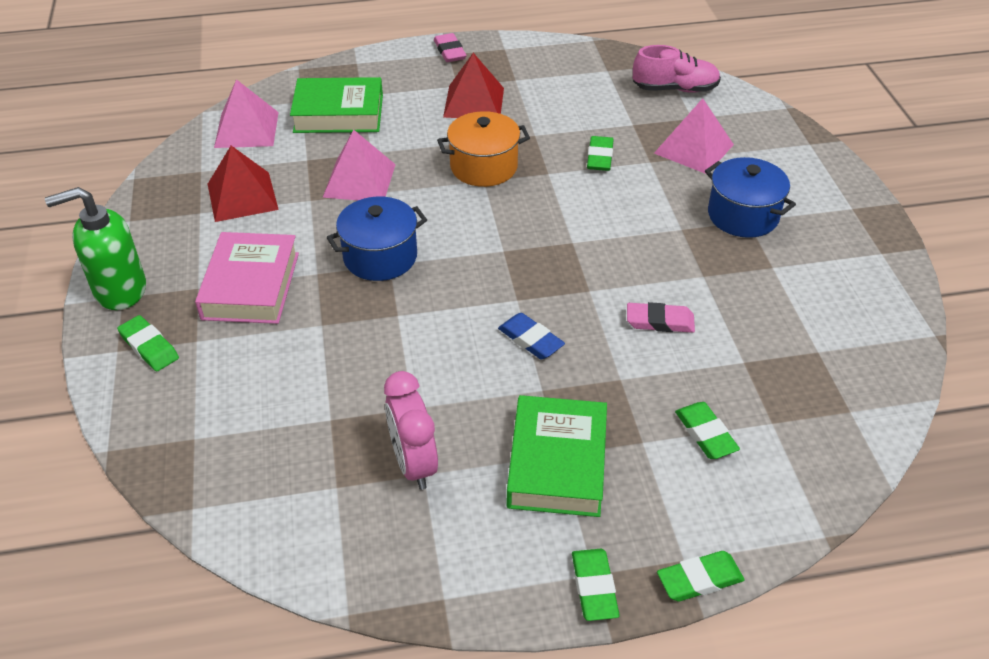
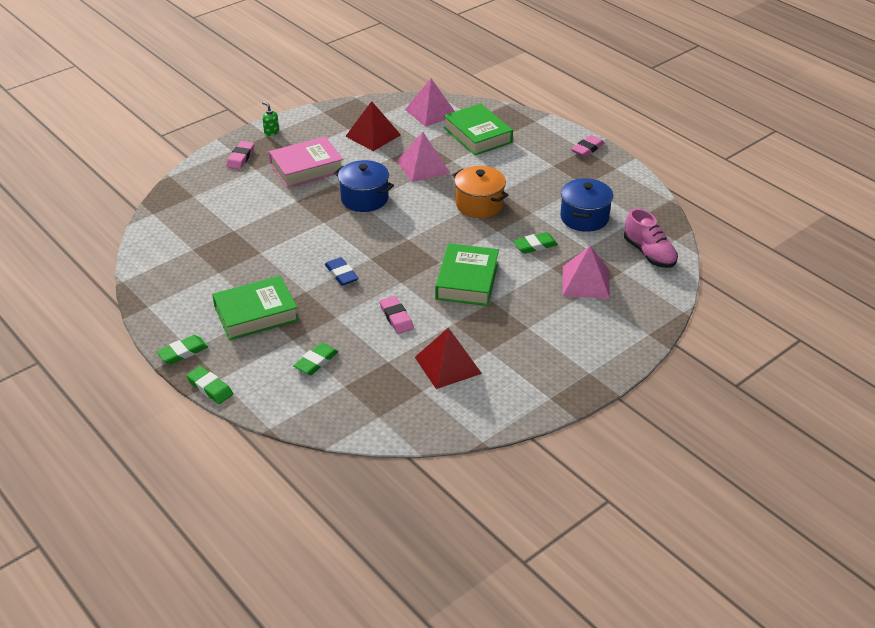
camera: 60 degrees right, 5 degrees down
green soap dispenser [45,187,146,310] -> green soap dispenser [262,102,279,136], size x0.44
green eraser [117,315,179,371] -> pink eraser [226,141,255,169]
pink clock [384,371,438,490] -> none
red pyramid [443,53,504,118] -> red pyramid moved to [415,328,482,389]
blue eraser [498,313,565,359] -> blue eraser turned 45 degrees counterclockwise [325,257,359,286]
blue pot [705,157,796,238] -> blue pot moved to [560,178,613,232]
none -> green book [435,243,499,306]

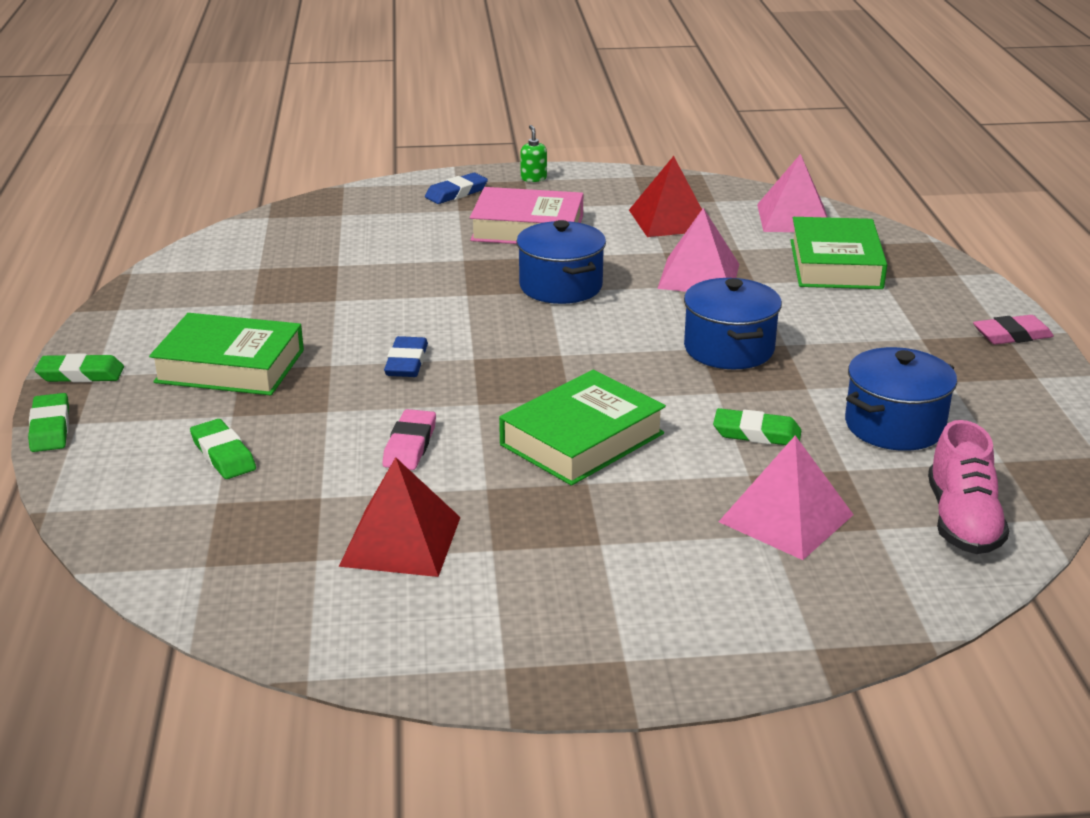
camera: 35 degrees right, 10 degrees down
pink eraser [226,141,255,169] -> blue eraser [425,173,488,204]
green eraser [293,342,339,375] -> green eraser turned 75 degrees clockwise [190,419,256,479]
orange pot [452,166,508,218] -> blue pot [684,278,782,369]

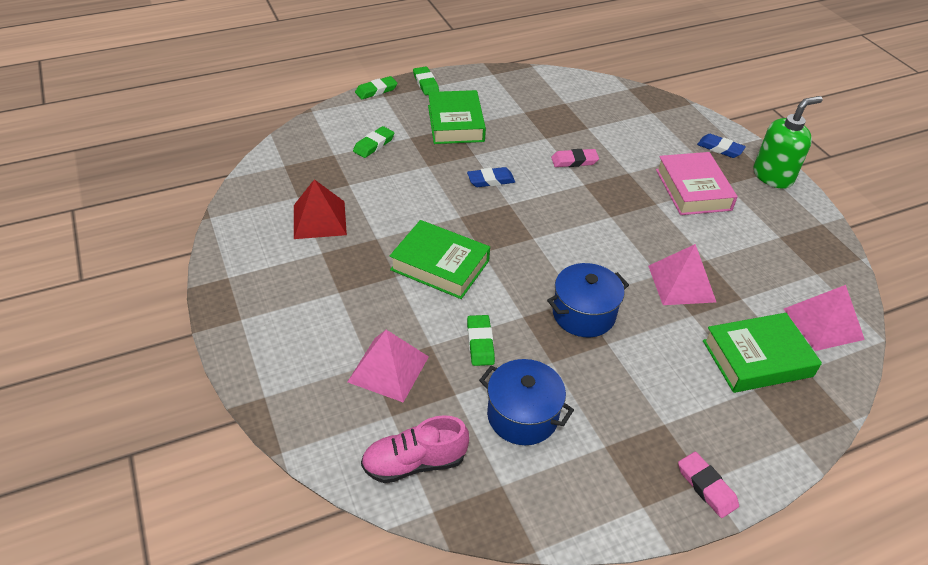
camera: 70 degrees right, 15 degrees up
pink eraser [383,409,436,470] -> pink eraser moved to [551,149,599,167]
blue pot [516,220,606,304] -> none
green soap dispenser [520,125,547,182] -> green soap dispenser [754,96,822,189], size x2.28
red pyramid [629,156,702,237] -> none

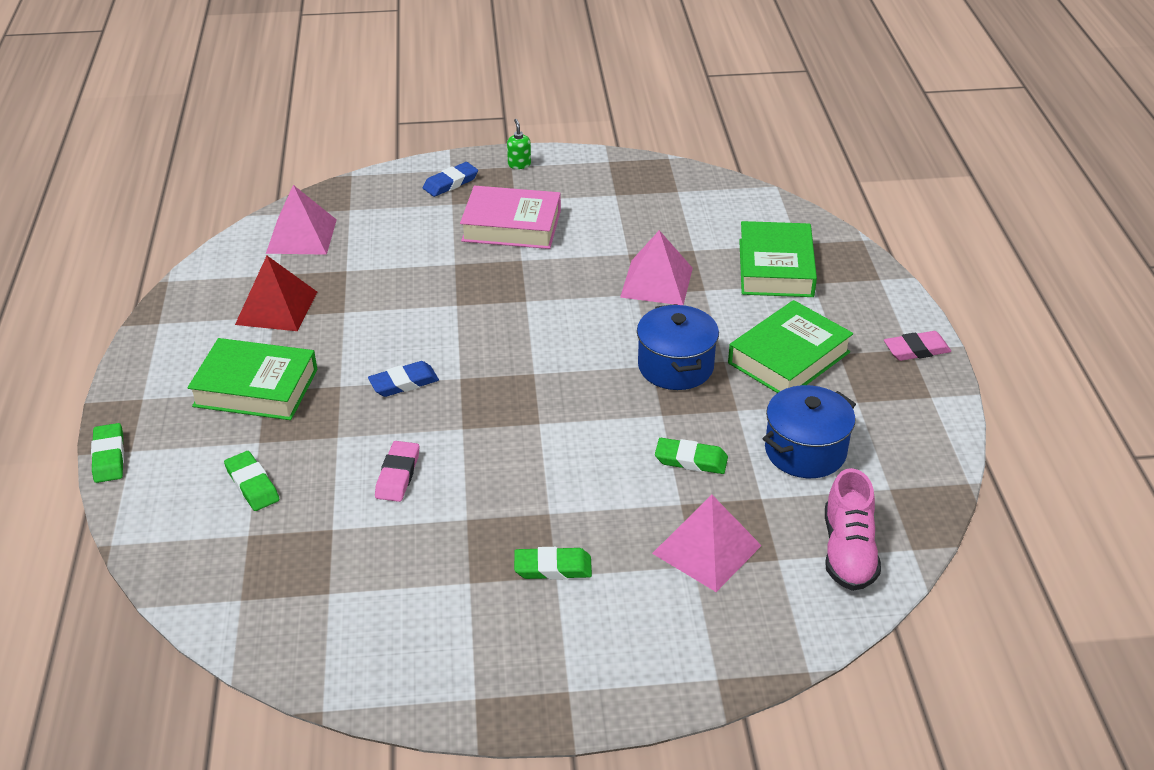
camera: 70 degrees left, 5 degrees down
red pyramid [294,179,347,239] -> red pyramid moved to [235,256,317,331]
green book [390,220,490,299] -> green book moved to [728,300,853,393]
green eraser [413,67,439,95] -> green eraser moved to [514,547,592,580]
blue eraser [467,167,515,187] -> blue eraser turned 60 degrees clockwise [368,361,439,397]
pink eraser [551,149,599,167] -> pink eraser moved to [375,441,419,502]
green soap dispenser [754,96,822,189] -> green soap dispenser [507,119,531,169], size x0.44
pink pyramid [784,285,865,351] -> pink pyramid moved to [266,185,337,255]

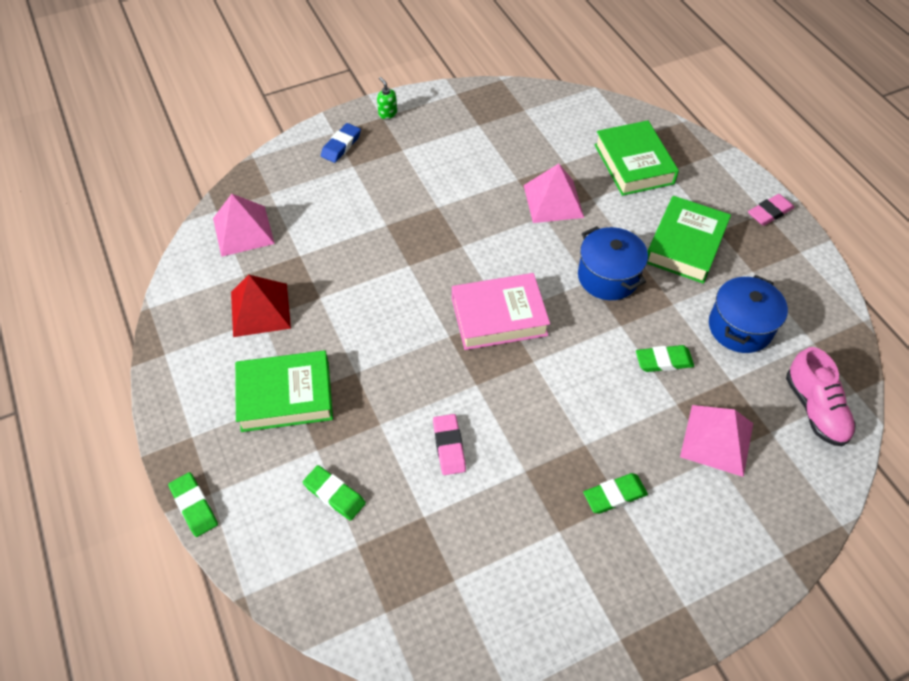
camera: 20 degrees left, 15 degrees up
blue eraser [368,361,439,397] -> none
pink book [460,186,561,249] -> pink book moved to [452,273,550,350]

